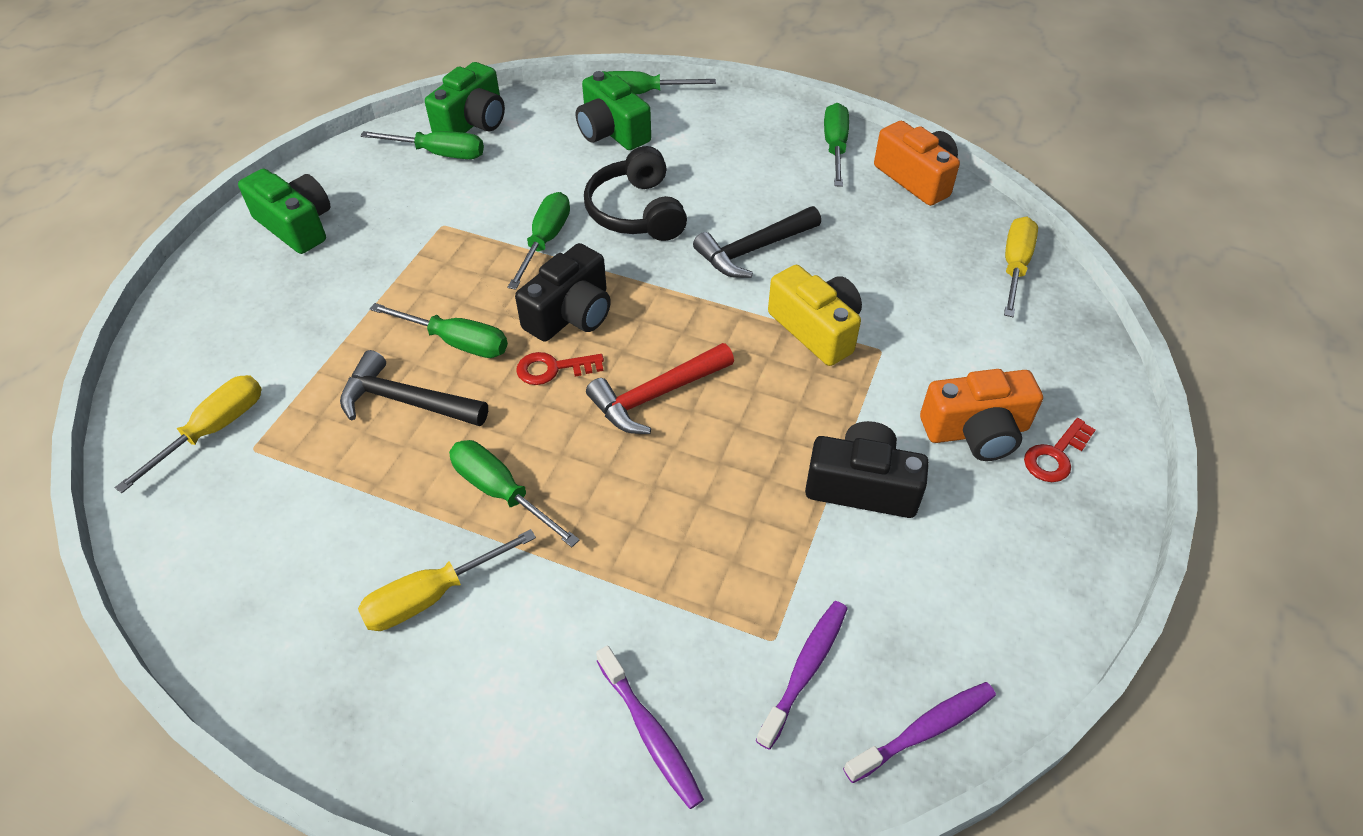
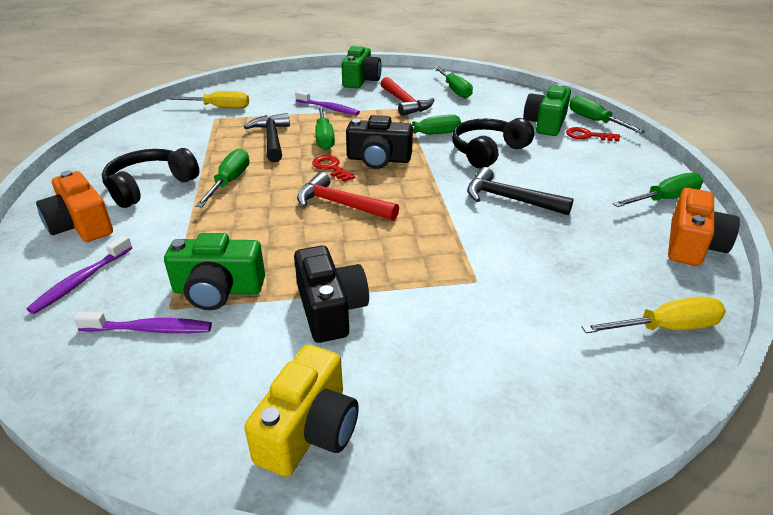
camera: 60 degrees right, 15 degrees down
yellow screwdriver [358,529,536,631] -> black headphones [102,148,199,208]
green camera [425,62,505,133] -> green camera moved to [164,233,265,310]
yellow camera [768,265,862,366] -> yellow camera moved to [244,344,359,477]
purple toothbrush [843,682,996,783] -> purple toothbrush moved to [295,91,360,115]
orange camera [920,369,1043,461] -> orange camera moved to [36,171,113,242]
red key [1024,418,1096,482] -> red key moved to [566,127,620,141]
none -> red hammer [380,77,434,116]

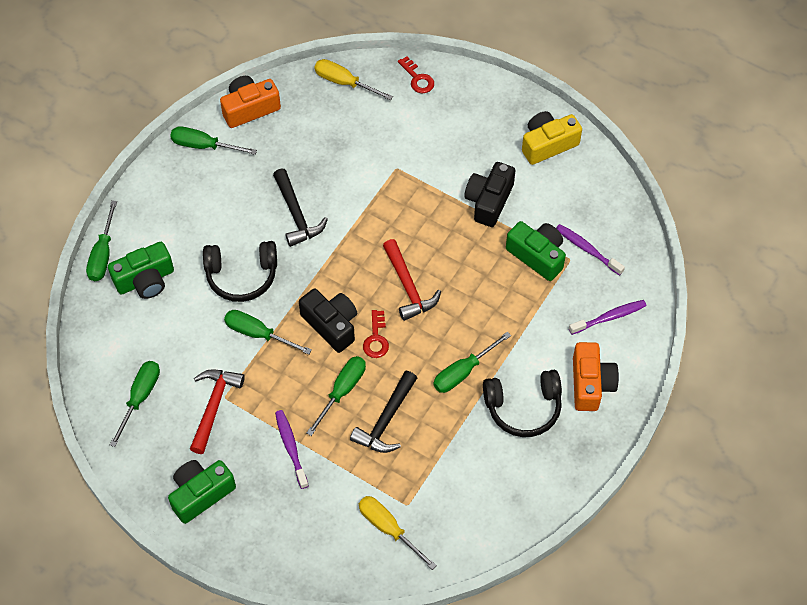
camera: 140 degrees left, 25 degrees up
red key [566,127,620,141] -> red key moved to [398,56,434,93]

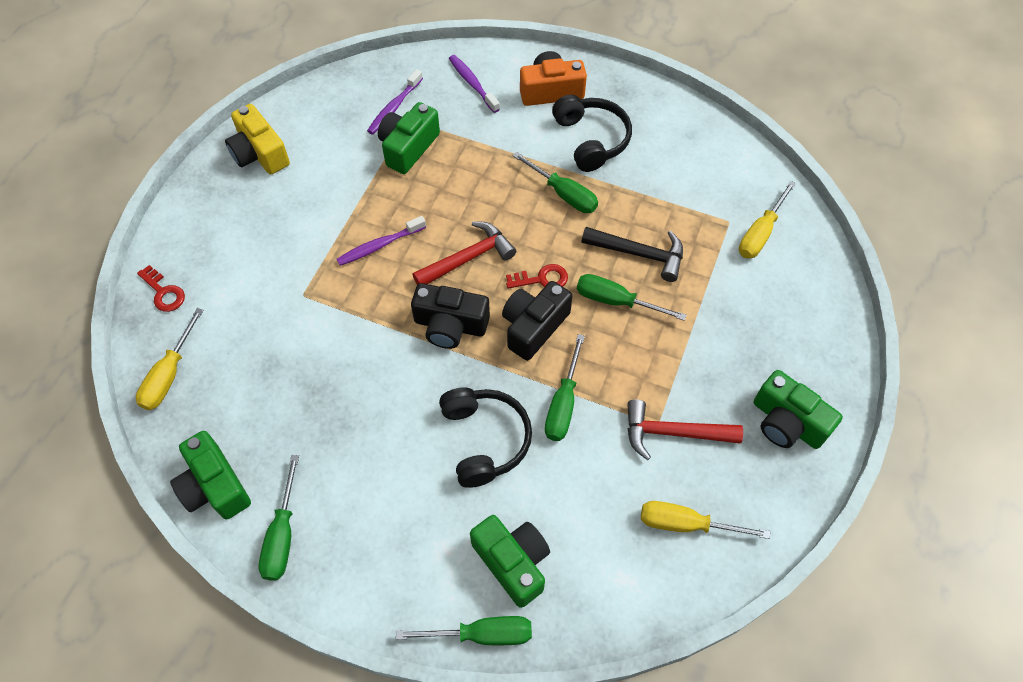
camera: 100 degrees left, 0 degrees up
green screwdriver [110,361,160,447] -> yellow screwdriver [641,501,770,539]
orange camera [220,76,281,128] -> green camera [170,431,251,520]
black hammer [273,168,328,247] -> none
purple toothbrush [275,410,309,489] -> purple toothbrush moved to [337,216,426,266]
red key [398,56,434,93] -> red key turned 90 degrees clockwise [137,265,185,312]
black camera [464,162,515,227] -> black camera moved to [411,283,490,349]

